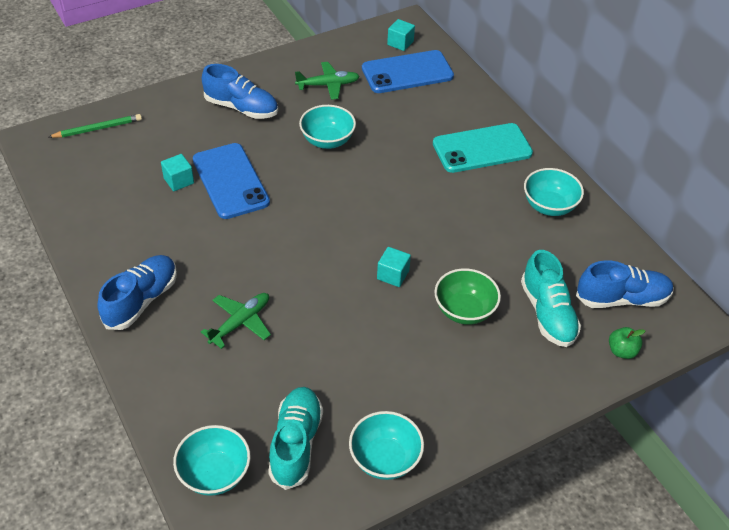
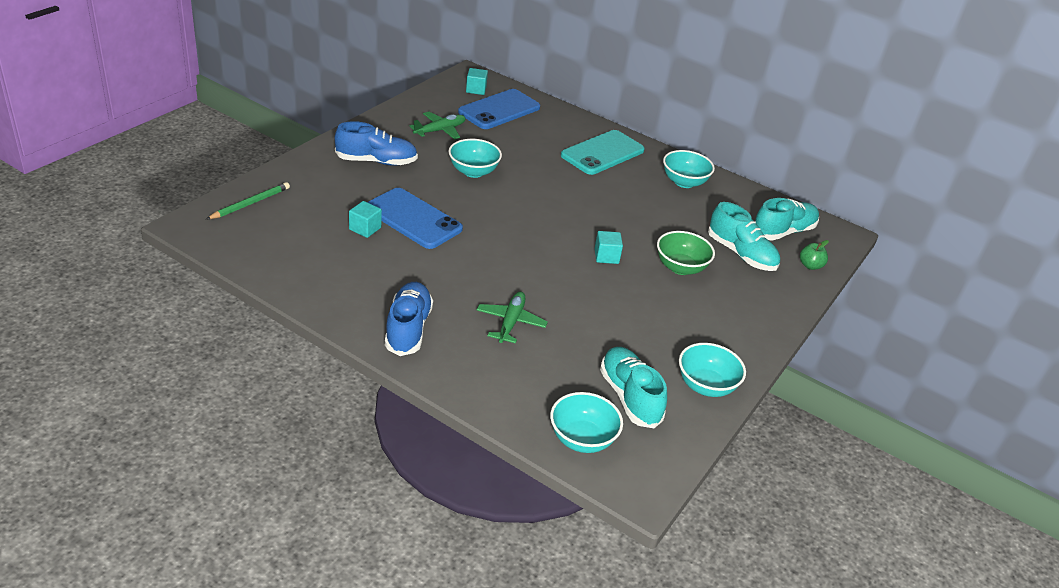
camera: 30 degrees left, 10 degrees down
blue shoe [576,260,674,308] -> turquoise shoe [755,198,819,241]

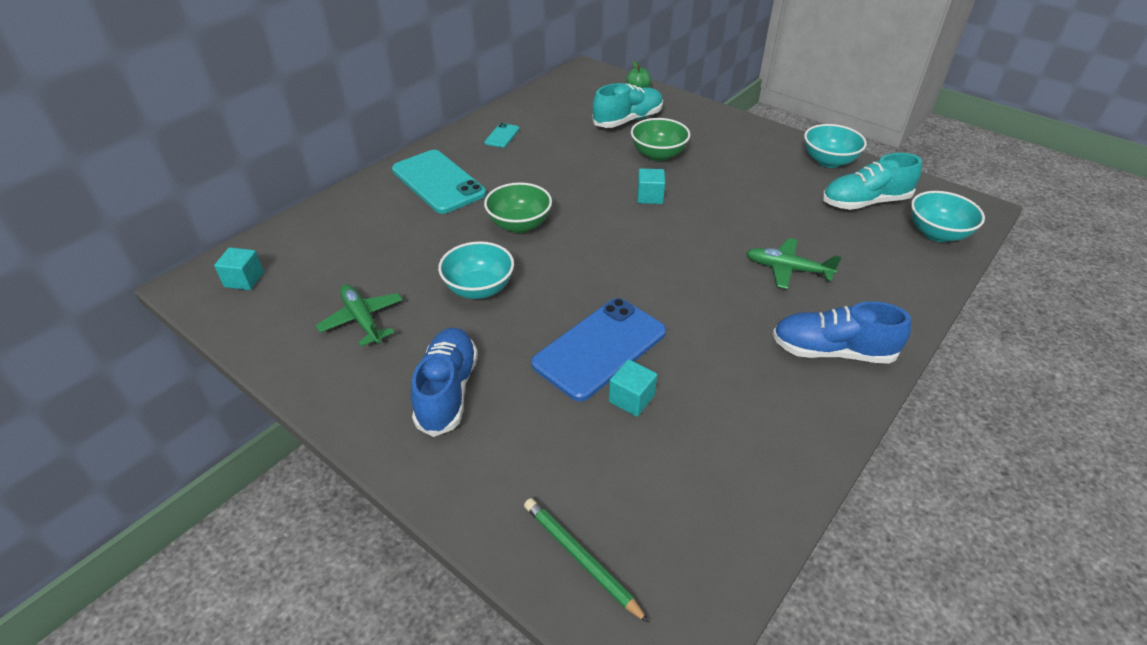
camera: 80 degrees left, 5 degrees up
blue phone [458,89,540,129] -> none
turquoise bowl [663,150,715,188] -> turquoise phone [485,123,520,148]
turquoise shoe [755,198,819,241] -> none
none -> green bowl [484,182,552,233]

